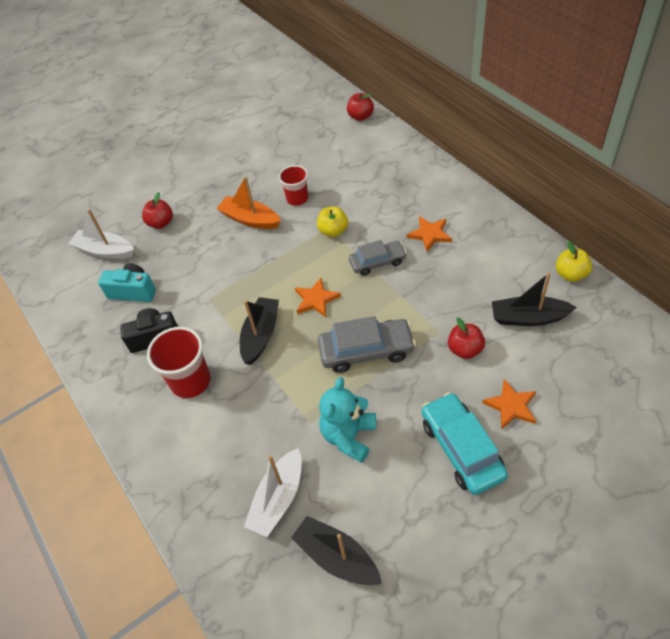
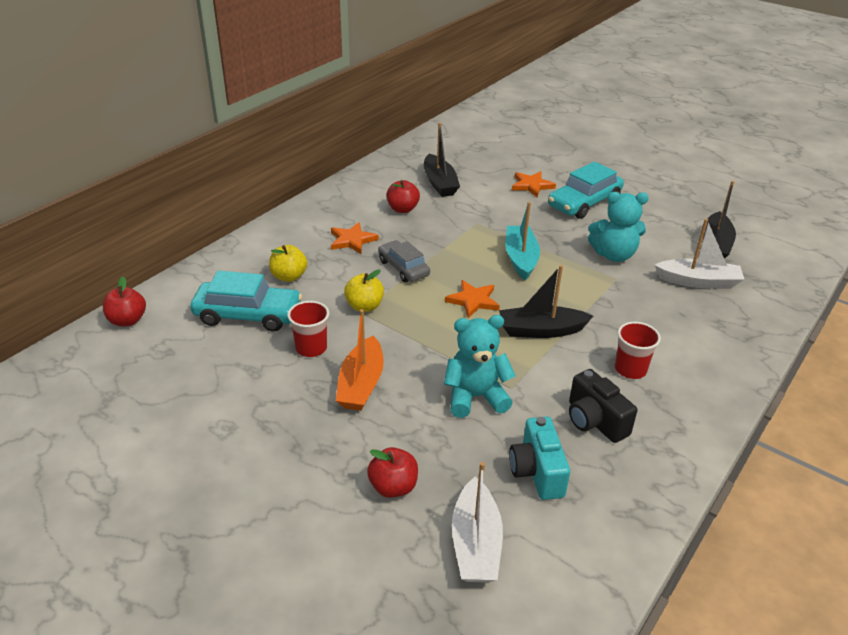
camera: 115 degrees left, 15 degrees down
red cup [147,327,211,398] -> red cup [615,322,661,379], size x0.65
grey car [318,316,416,373] -> turquoise boat [505,202,540,280]
red apple [448,317,485,359] -> red apple moved to [387,180,420,213]
yellow apple [556,241,592,282] -> yellow apple moved to [269,245,307,282]
none -> turquoise car [190,271,302,332]
none -> turquoise teddy bear [444,315,516,418]

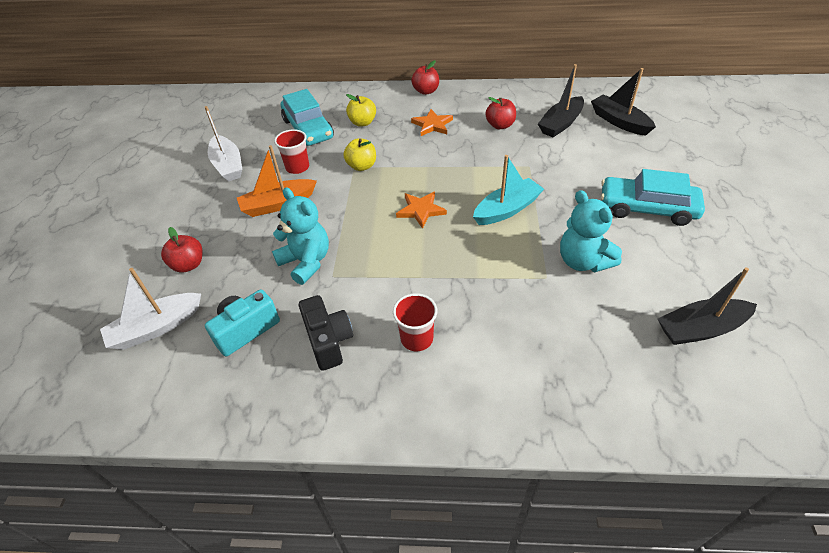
camera: 60 degrees right, 10 degrees up
red apple [103,277,146,326] -> red apple moved to [411,60,439,95]
grey car [378,240,430,282] -> none
black boat [499,265,593,338] -> black boat moved to [591,68,656,136]
orange star [512,171,556,197] -> none
black camera [569,369,638,443] -> black camera turned 135 degrees clockwise [299,295,353,371]
white boat [655,219,744,289] -> white boat moved to [205,106,242,182]

